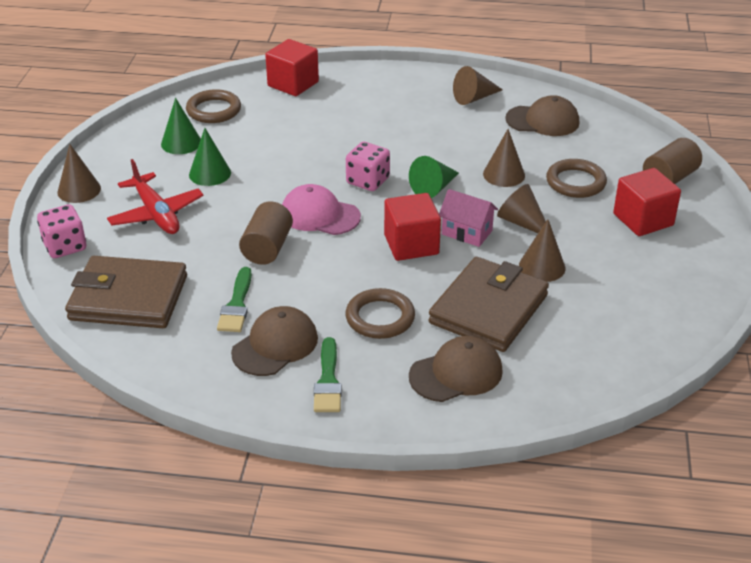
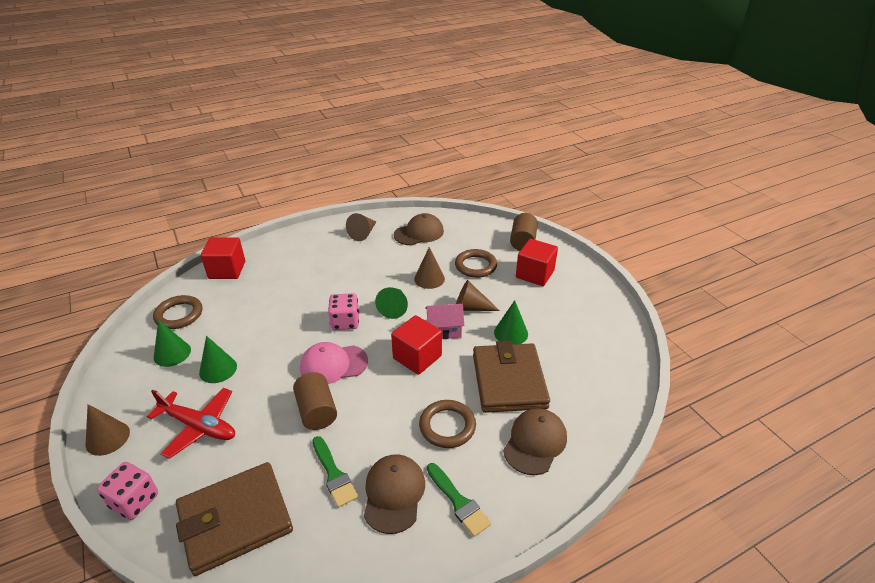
camera: 35 degrees left, 0 degrees up
brown cone [519,219,566,282] -> green cone [494,300,528,344]

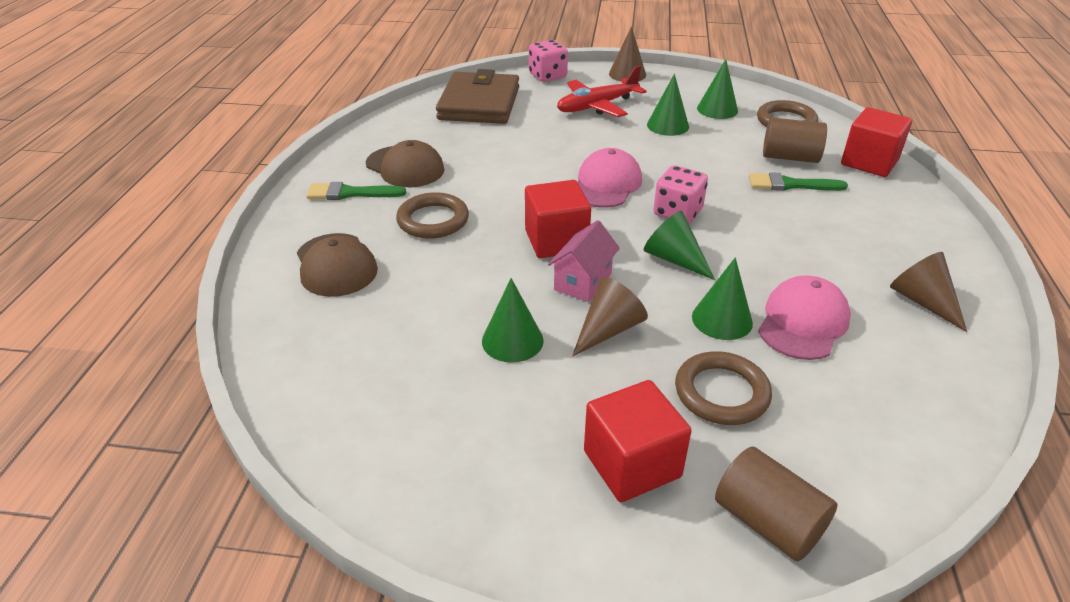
camera: 125 degrees right, 0 degrees up
brown cylinder [293,372,337,430] -> brown cylinder moved to [763,118,827,163]
green brush [312,436,358,508] -> green brush moved to [749,172,848,191]
brown cap [394,213,444,246] -> none
brown cone [414,247,445,289] -> green cone [692,257,753,340]
brown wallet [473,341,550,413] -> none
none -> pink cap [758,275,851,360]

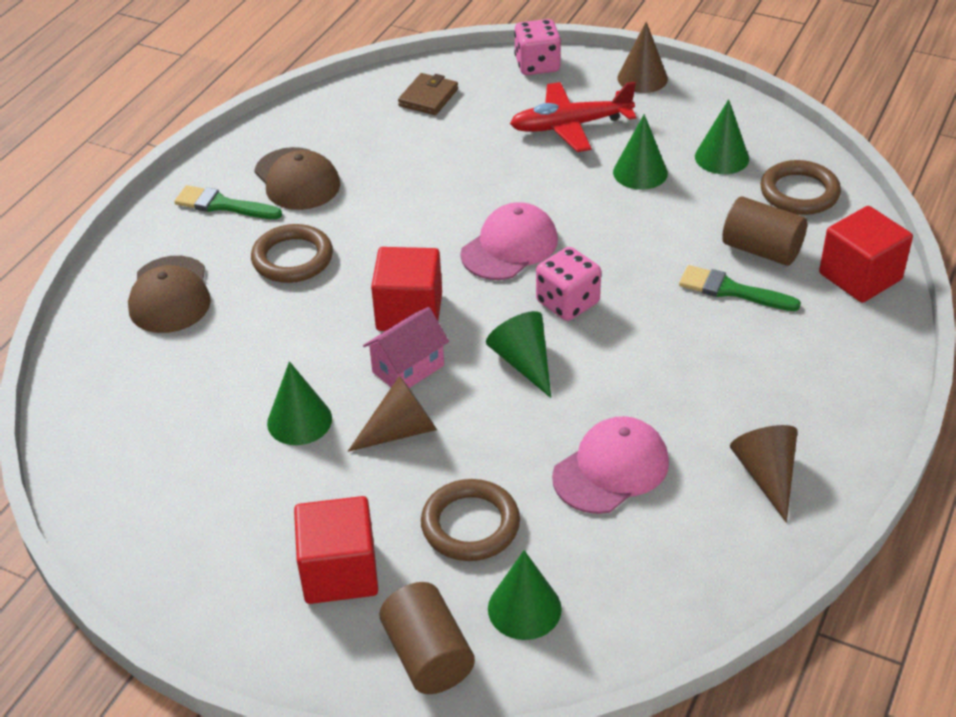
camera: 20 degrees right, 5 degrees up
brown wallet [436,69,519,124] -> brown wallet [398,73,458,115], size x0.48
green cone [692,257,753,340] -> green cone moved to [488,550,562,640]

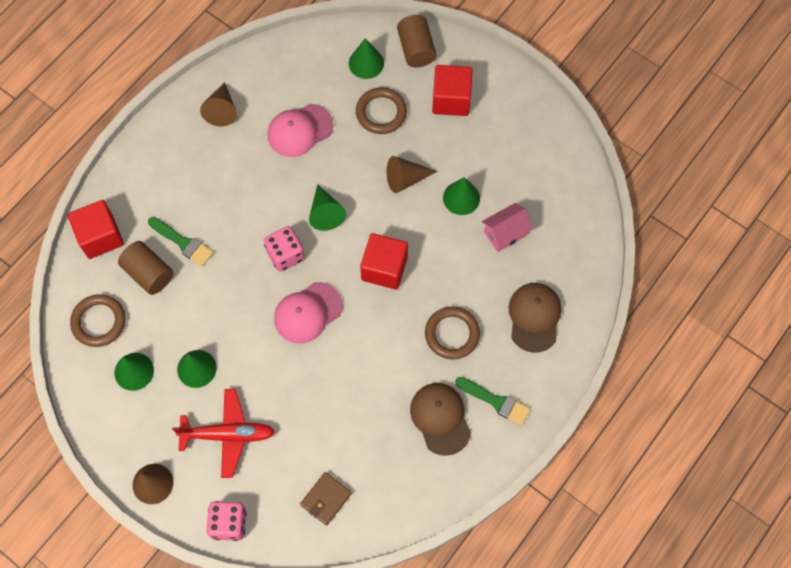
camera: 170 degrees left, 25 degrees up
pink house [363,307,449,388] -> pink house moved to [482,203,533,252]

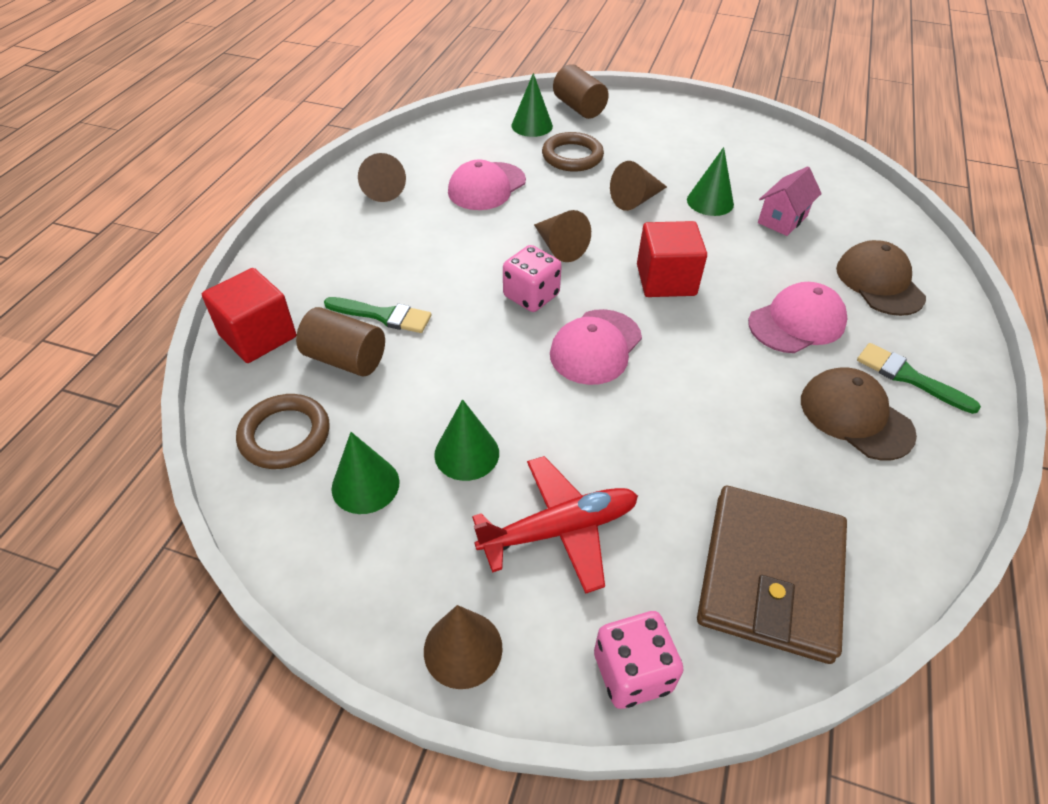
camera: 20 degrees left, 20 degrees down
brown wallet [300,472,352,525] -> brown wallet [697,486,847,664], size x2.07
green cone [309,184,346,231] -> brown cone [534,210,591,262]
brown ring [425,306,480,360] -> pink cap [748,282,847,353]
red cube [432,65,473,116] -> none
green brush [455,377,531,426] -> green brush turned 150 degrees counterclockwise [857,343,981,414]

